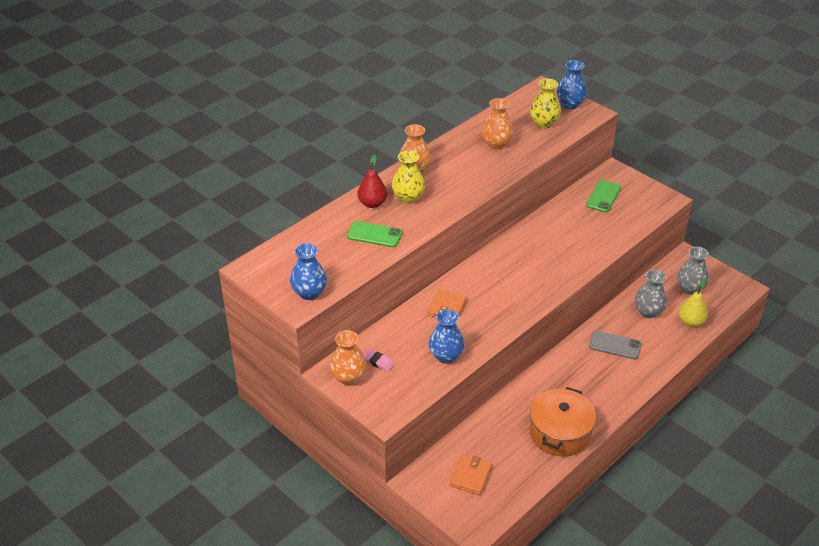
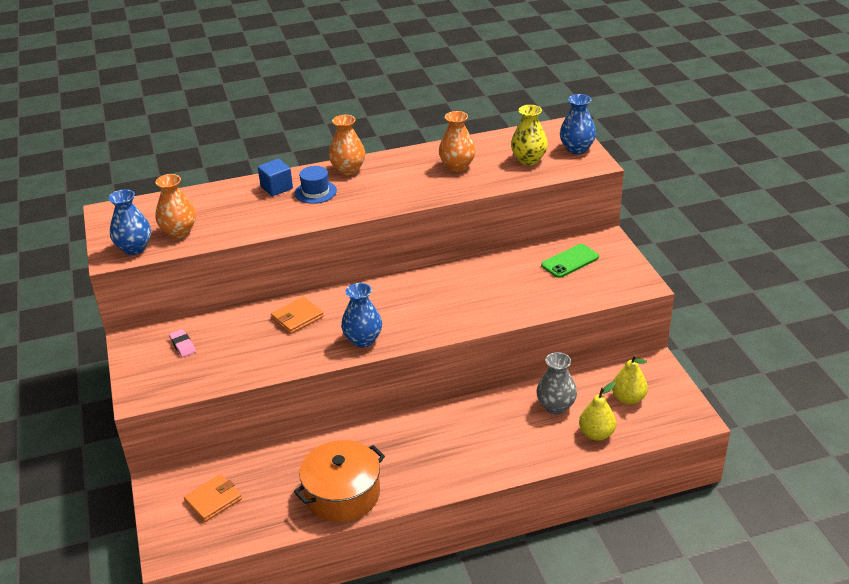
camera: 30 degrees right, 5 degrees down
orange vase [330,330,367,385] -> orange vase moved to [155,174,196,239]
green phone [347,221,402,247] -> none
red pear [358,155,387,208] -> blue cube [258,159,293,196]
yellow vase [392,151,425,204] -> blue hat [295,166,337,204]
blue vase [429,309,465,364] -> blue vase moved to [341,283,382,347]
grey phone [589,331,642,359] -> none
grey vase [677,247,709,295] -> yellow pear [612,355,648,405]

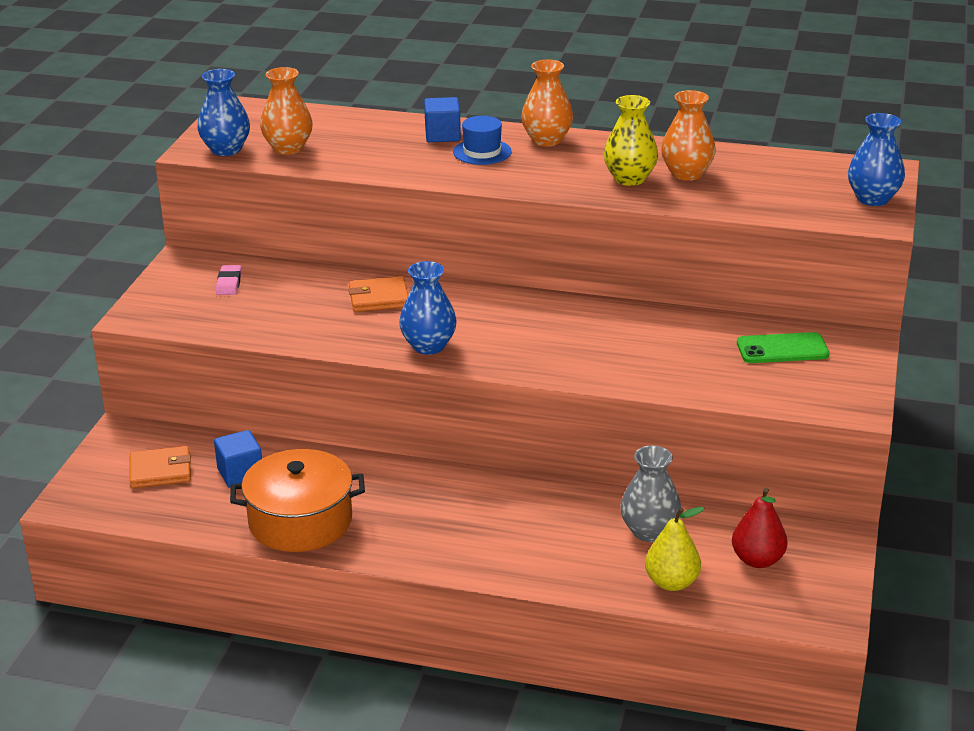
camera: 30 degrees right, 5 degrees down
yellow vase [511,105,548,165] -> yellow vase moved to [604,95,658,186]
yellow pear [612,355,648,405] -> red pear [732,488,788,568]
none -> blue cube [214,430,262,488]

